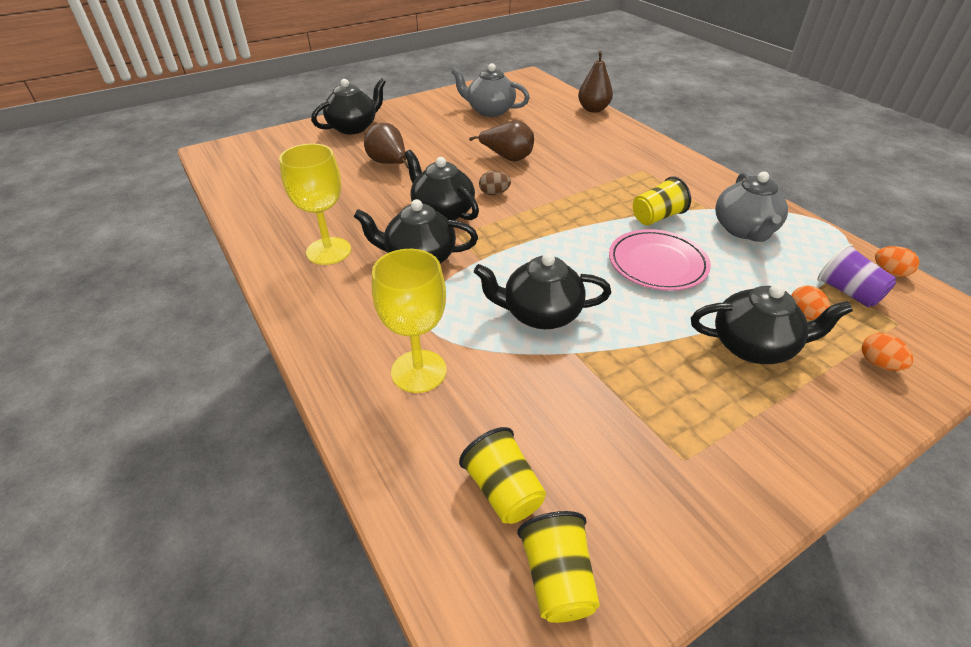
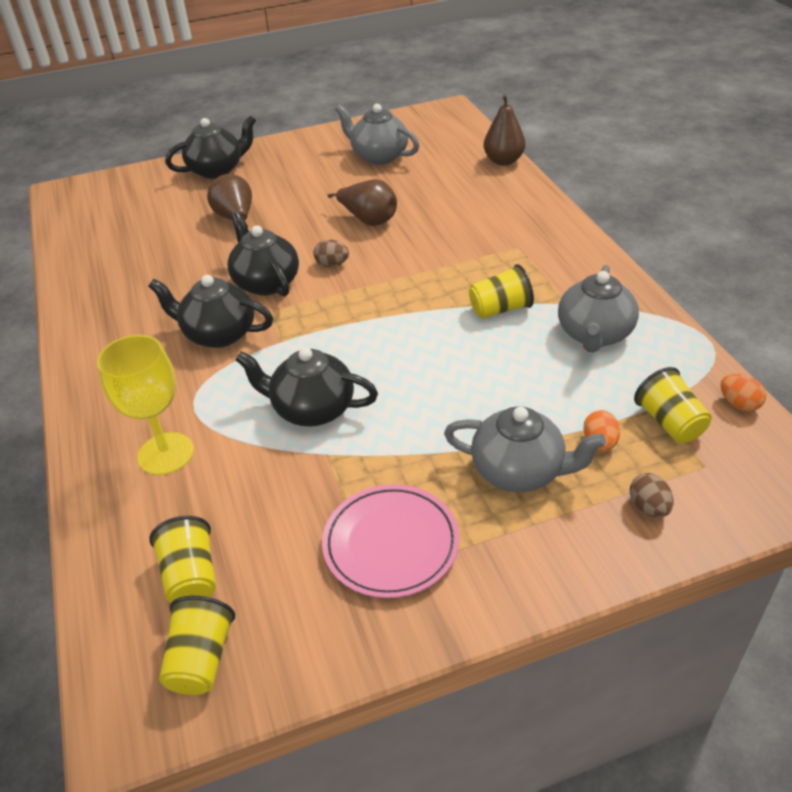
camera: 15 degrees right, 0 degrees up
yellow goblet [279,144,351,265] -> none
pink plate [609,229,711,291] -> pink plate moved to [322,484,460,598]
black teapot [691,284,853,364] -> grey teapot [444,406,606,492]
purple cup [817,244,896,307] -> yellow cup [634,367,712,443]
orange egg [862,333,913,371] -> brown egg [630,473,674,518]

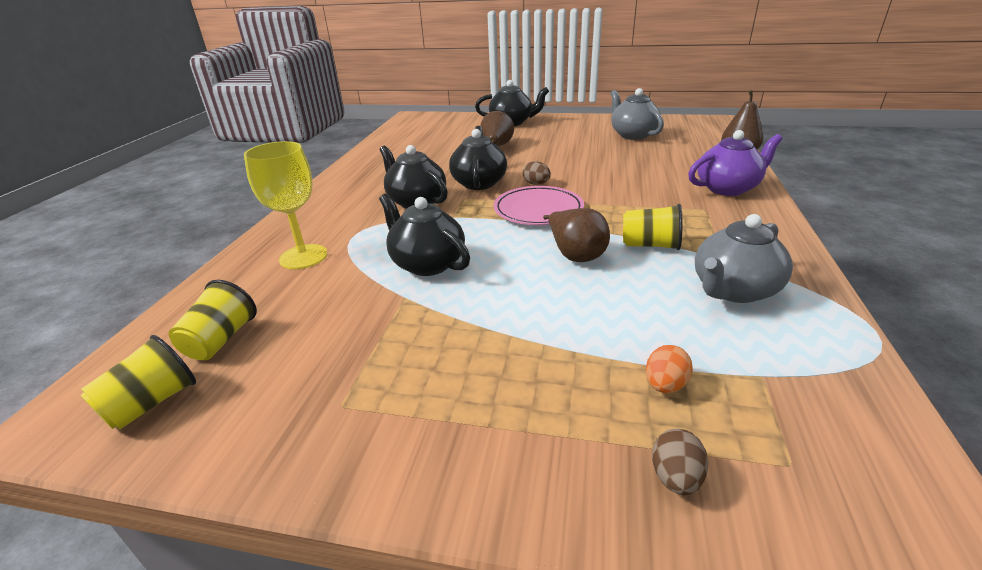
camera: 30 degrees right, 10 degrees down
pink plate [322,484,460,598] -> pink plate moved to [494,186,584,225]
brown pear [328,179,397,226] -> brown pear moved to [543,208,610,262]
grey teapot [444,406,606,492] -> none
yellow cup [634,367,712,443] -> none
orange egg [721,374,766,412] -> none
none -> purple teapot [688,130,782,196]

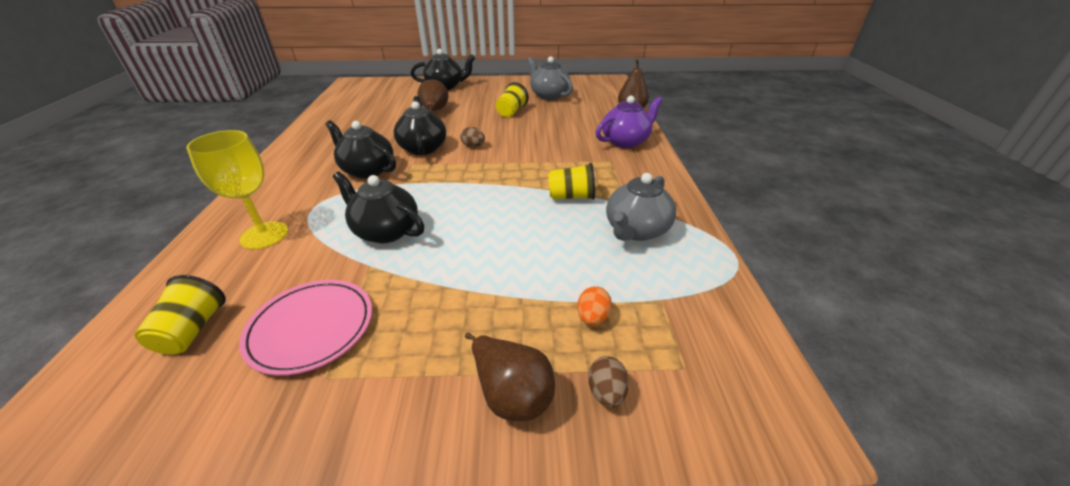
camera: 15 degrees left, 5 degrees up
yellow cup [80,335,196,430] -> yellow cup moved to [496,82,529,117]
pink plate [494,186,584,225] -> pink plate moved to [239,280,372,376]
brown pear [543,208,610,262] -> brown pear moved to [465,332,555,421]

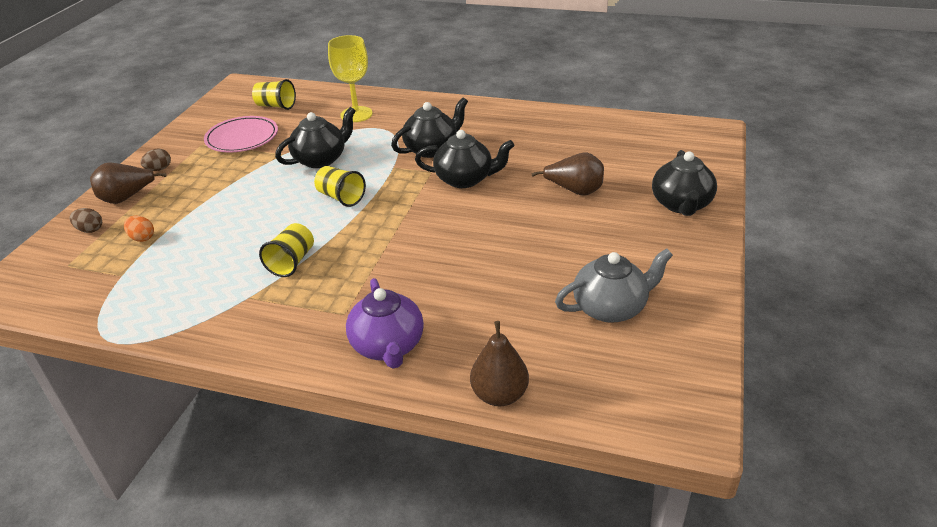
camera: 110 degrees right, 0 degrees up
brown egg [460,127,485,147] -> brown egg moved to [140,149,171,171]
yellow cup [496,82,529,117] -> yellow cup moved to [314,166,366,207]
grey teapot [606,173,676,241] -> none

